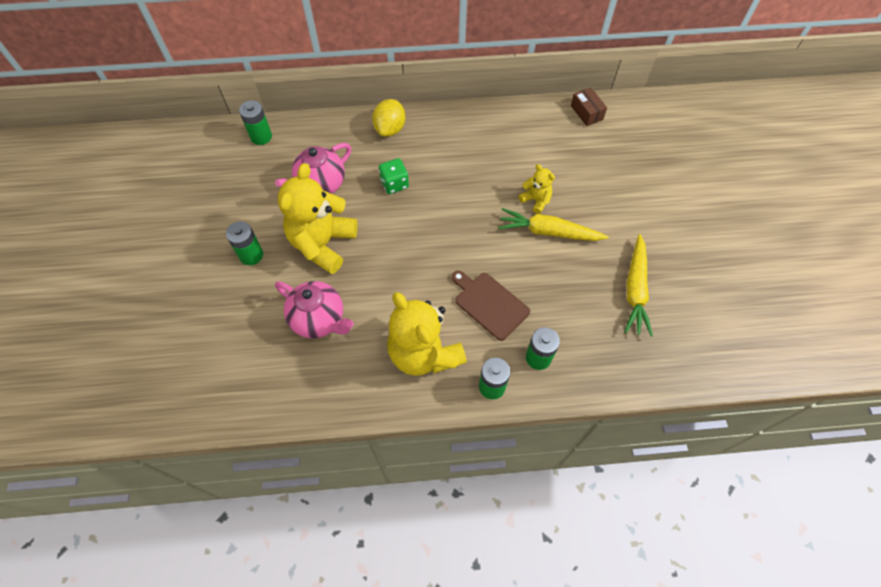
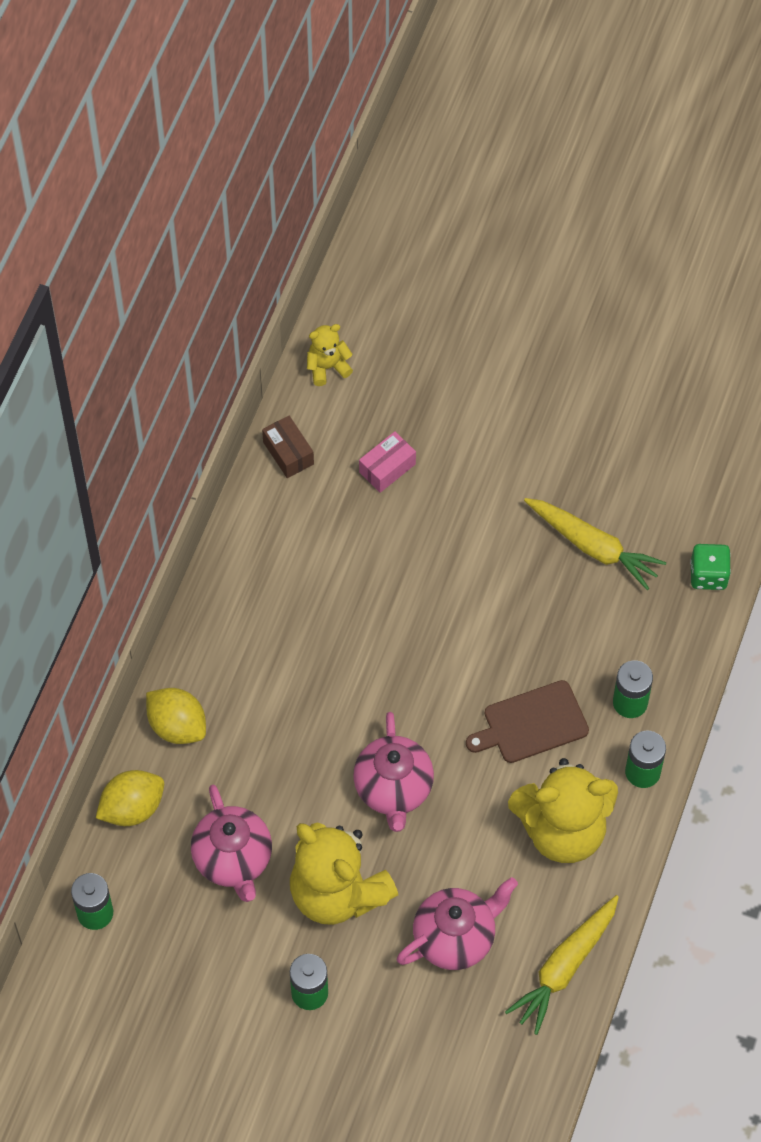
camera: 65 degrees left, 0 degrees up
green dice [379,158,409,194] -> green dice moved to [690,544,731,590]
yellow carrot [498,208,609,241] -> yellow carrot moved to [505,895,619,1035]
yellow teddy bear [518,164,555,214] -> yellow teddy bear moved to [307,324,353,386]
brown box [571,87,607,126] -> brown box turned 60 degrees clockwise [262,416,314,478]
none -> yellow lemon [96,770,164,826]
none -> pink teapot [353,712,434,832]
none -> pink box [359,431,416,493]

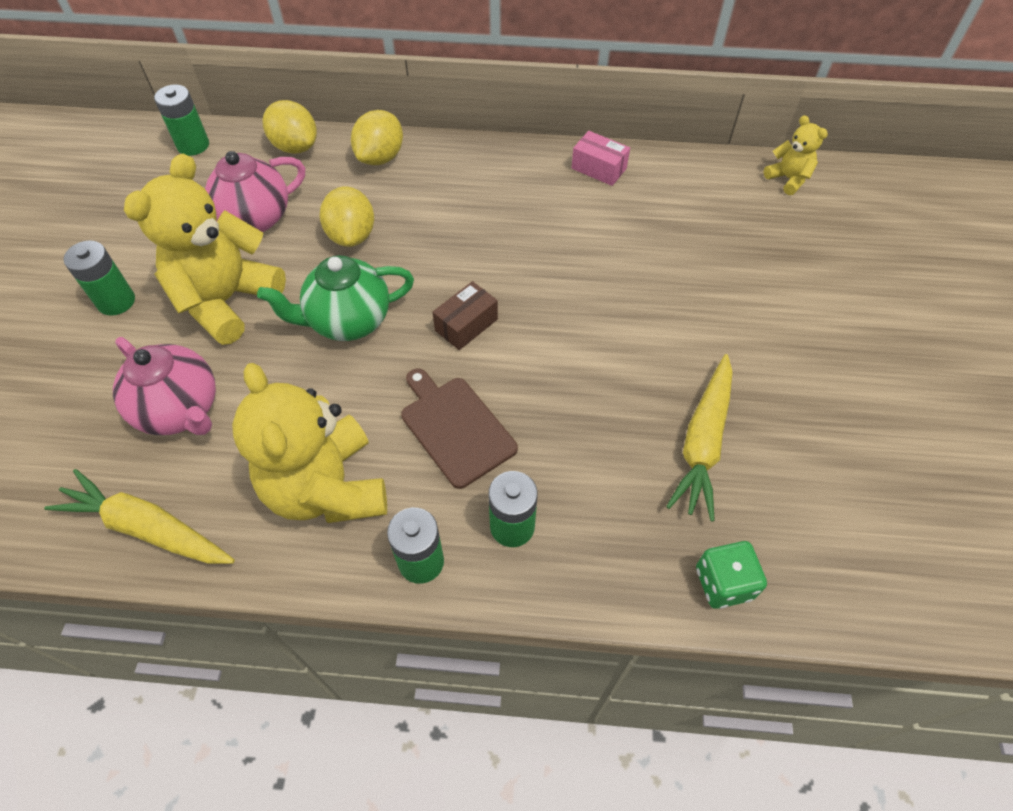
camera: 75 degrees right, 5 degrees down
brown box [262,416,314,478] -> brown box moved to [432,281,498,350]
pink teapot [353,712,434,832] -> green teapot [257,255,414,341]
pink box [359,431,416,493] -> pink box moved to [572,131,630,186]
none -> yellow lemon [320,186,374,247]

